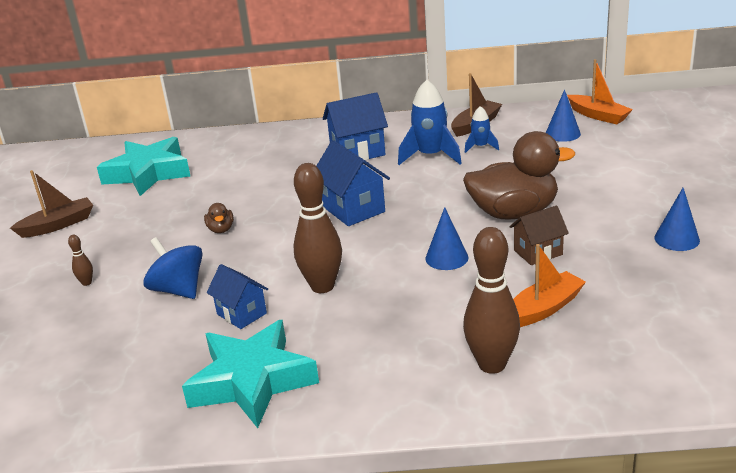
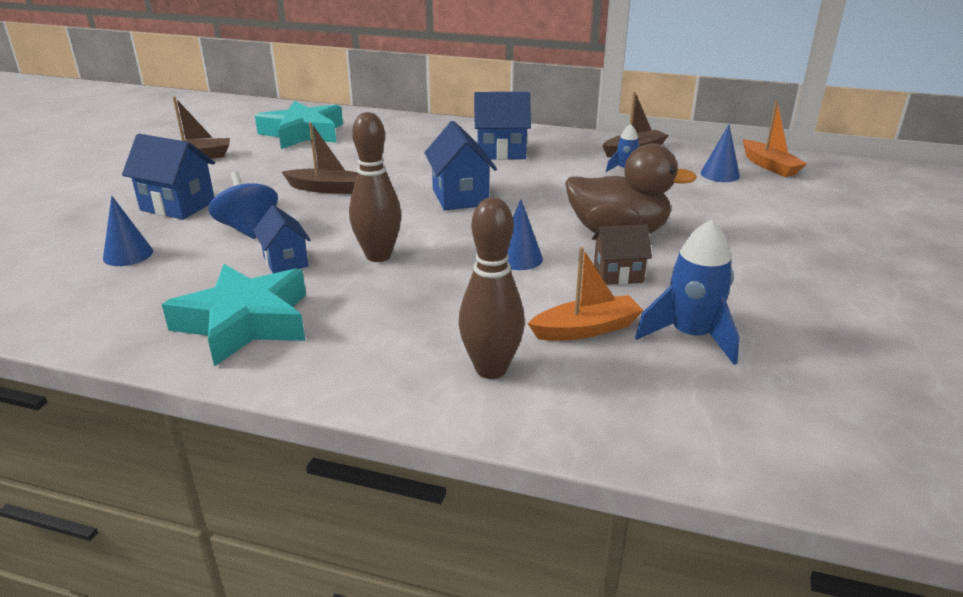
camera: 15 degrees right, 0 degrees up
brown bowling pin [68,235,93,286] -> blue house [122,134,215,220]
brown duck [204,203,234,233] -> brown boat [282,122,358,194]
blue rocket [398,80,462,165] -> blue rocket moved to [635,219,740,365]
blue cone [654,188,700,251] -> blue cone moved to [103,195,153,266]

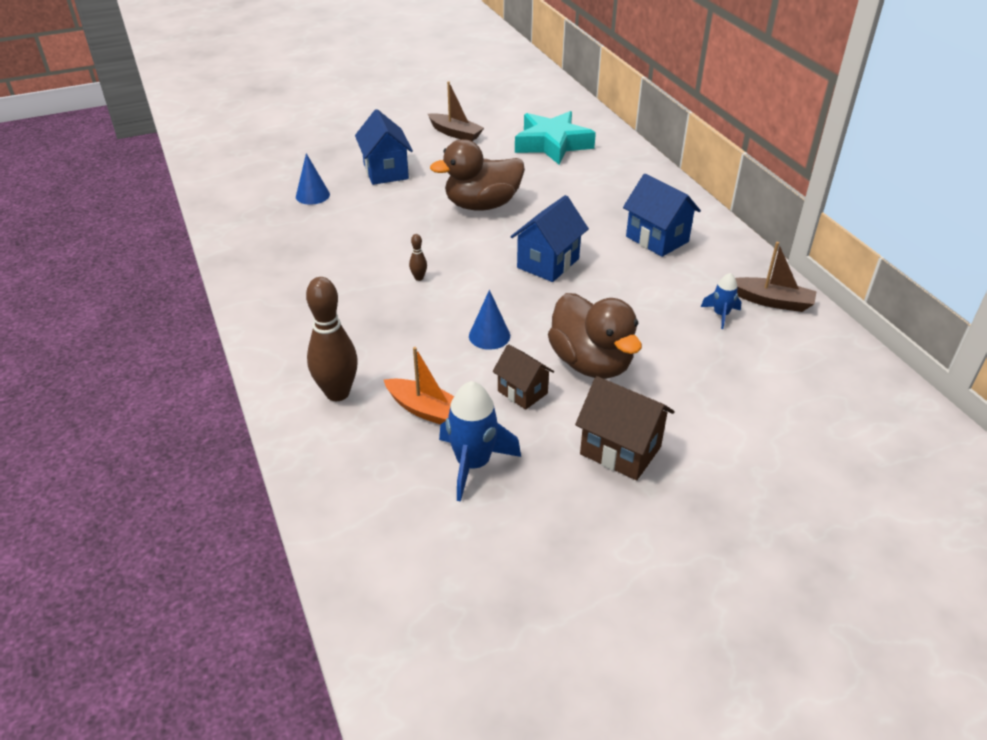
camera: 50 degrees right, 10 degrees up
turquoise star [162,264,306,367] -> none
blue spinning top [208,171,278,239] -> none
blue house [253,205,311,273] -> none
brown boat [282,122,358,194] -> brown duck [430,139,525,211]
brown bowling pin [349,112,401,262] -> brown bowling pin [409,234,427,281], size x0.43
blue cone [701,125,740,182] -> none
orange boat [743,101,807,177] -> none
none -> brown house [575,376,675,481]

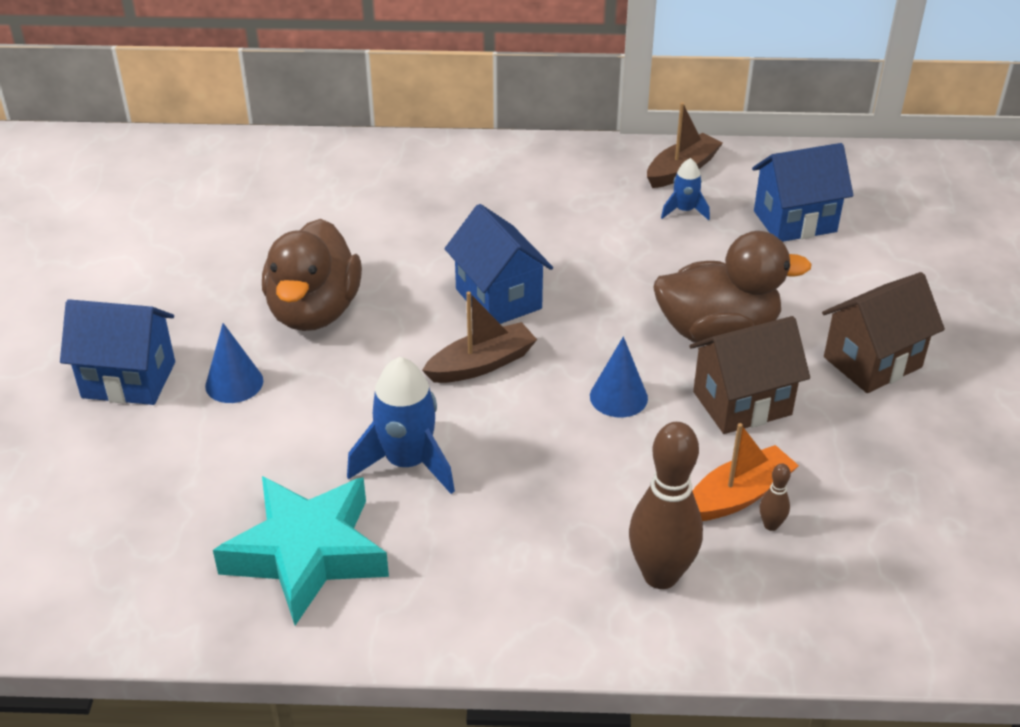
camera: 65 degrees left, 0 degrees up
blue cone [296,153,330,205] -> blue cone moved to [205,323,263,403]
brown bowling pin [409,234,427,281] -> brown bowling pin moved to [760,463,790,531]
brown boat [428,81,484,141] -> brown boat moved to [422,292,537,383]
blue rocket [439,381,521,502] -> blue rocket moved to [347,357,455,494]
brown house [492,344,554,410] -> brown house [689,316,810,434], size x1.53
turquoise star [515,111,596,165] -> turquoise star moved to [213,476,389,625]
blue house [623,174,701,257] -> blue house moved to [752,143,853,242]

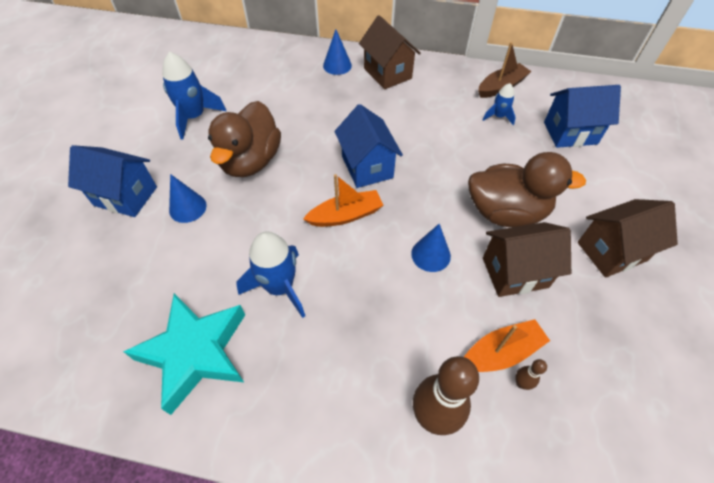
camera: 10 degrees right, 15 degrees up
brown boat [422,292,537,383] -> orange boat [303,174,384,227]
none -> blue rocket [162,52,226,140]
none -> blue cone [323,29,352,75]
none -> brown house [359,15,421,89]

